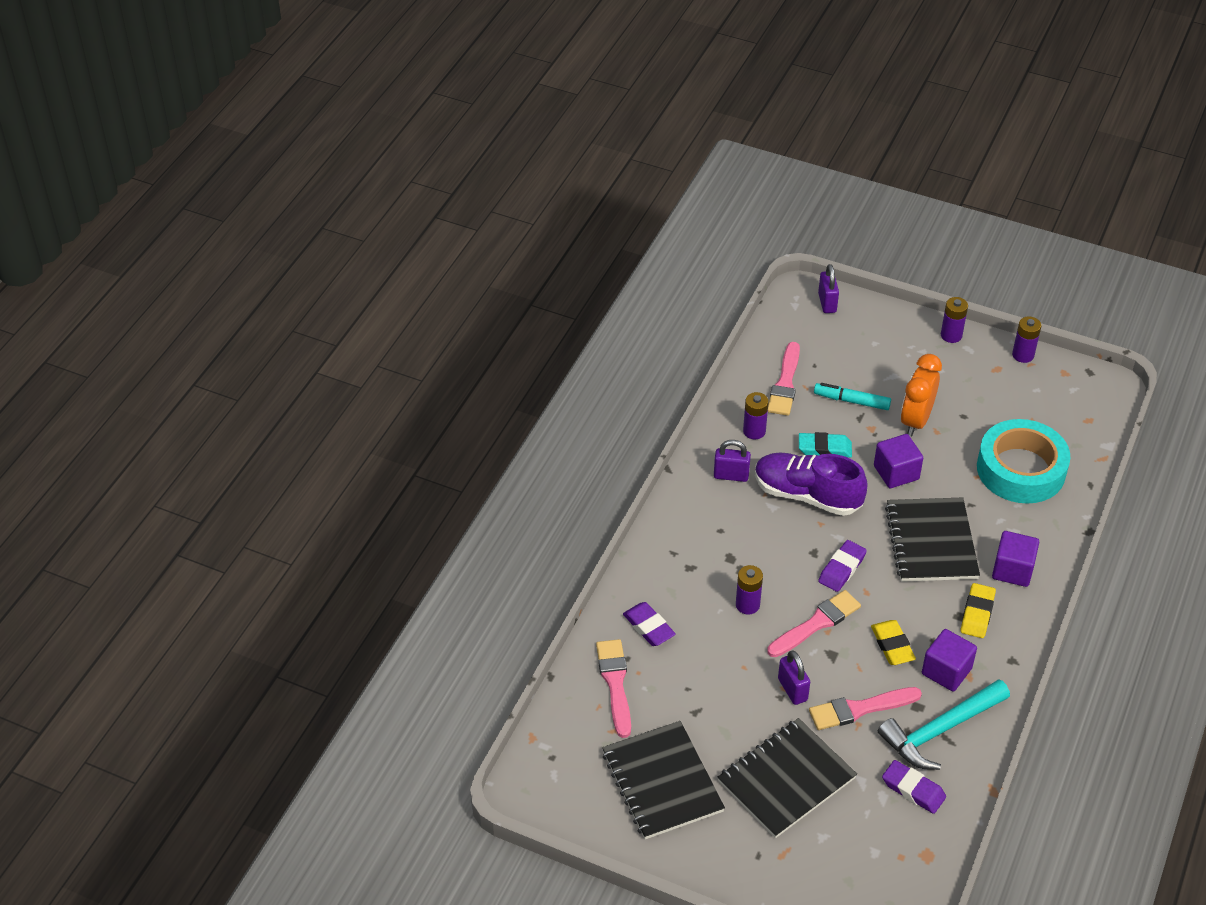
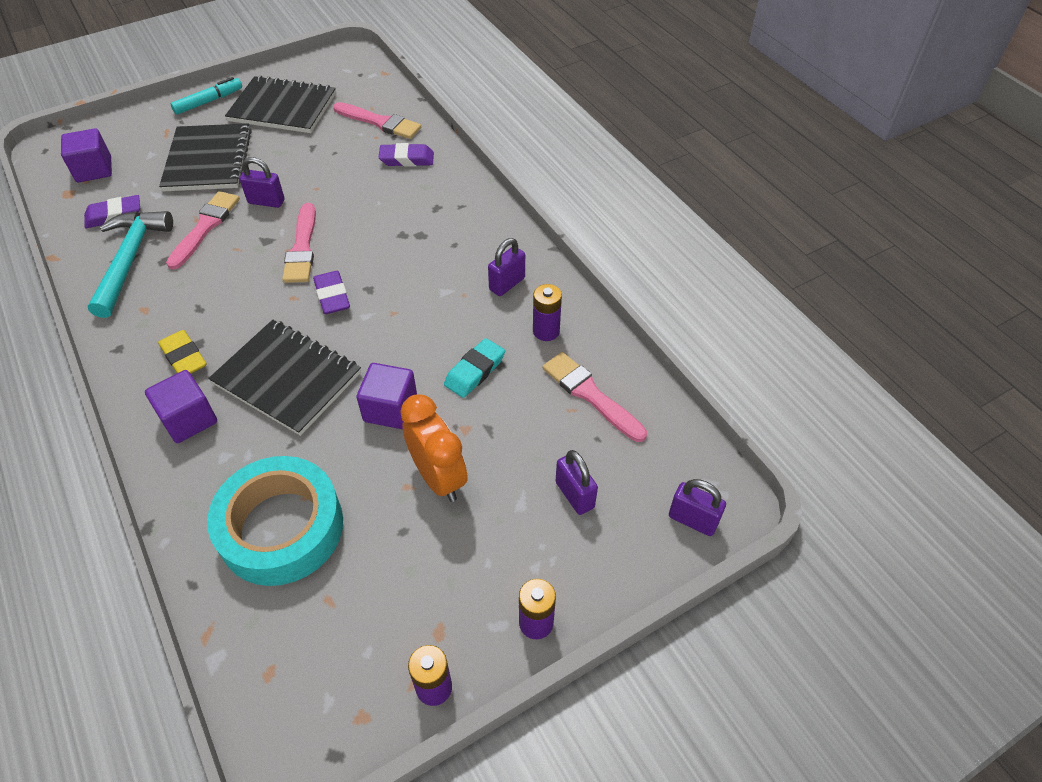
camera: 125 degrees right, 5 degrees up
purple battery [736,565,763,614] -> none
purple shoe [755,452,868,516] -> none
turquoise marker [814,383,891,410] -> turquoise marker moved to [170,77,242,115]
yellow eraser [871,620,916,665] -> none
purple cube [922,629,977,691] -> purple cube moved to [61,128,112,182]
none -> purple padlock [556,450,598,515]

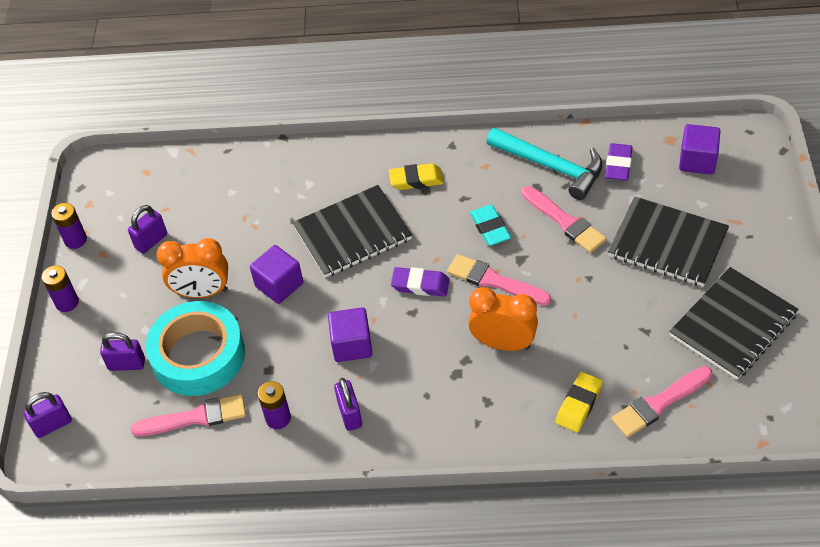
camera: 125 degrees right, 0 degrees up
purple cube [145,370,217,443] -> purple cube moved to [328,307,372,362]
turquoise marker [170,77,242,115] -> none
turquoise tape [207,456,343,586] -> turquoise tape moved to [146,301,245,396]
purple padlock [240,157,285,208] -> purple padlock moved to [128,205,167,254]
purple eraser [379,143,434,167] -> yellow eraser [556,372,603,432]
turquoise eraser [444,338,505,398] -> turquoise eraser moved to [470,205,511,246]
none -> orange clock [468,287,538,351]

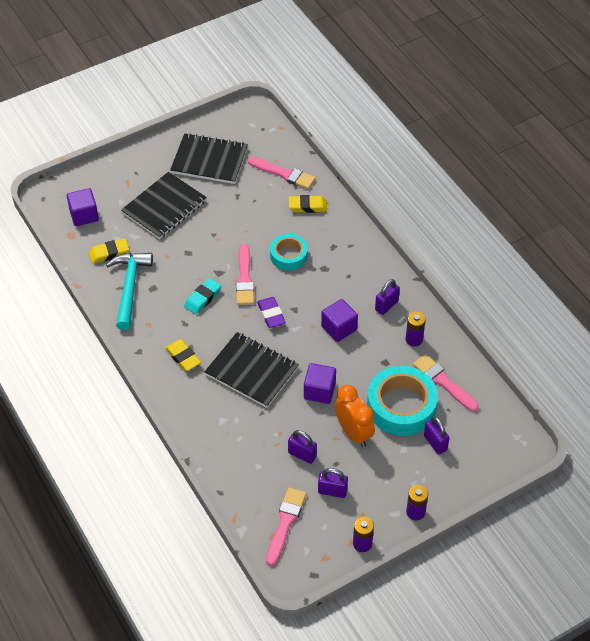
camera: 125 degrees left, 0 degrees up
purple padlock [23,392,72,438] -> purple padlock moved to [288,430,317,464]
orange clock [468,287,538,351] -> turquoise tape [270,234,308,270]
pink brush [521,186,606,253] -> pink brush moved to [266,487,306,566]
purple eraser [605,143,633,181] -> yellow eraser [89,238,129,264]
black notebook [608,197,729,287] -> black notebook turned 45 degrees clockwise [121,172,207,239]

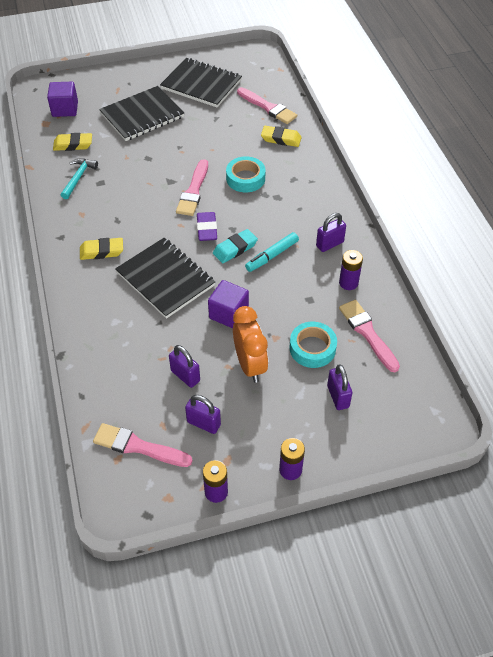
camera: 15 degrees right, 0 degrees up
turquoise hammer [106,253,153,330] -> turquoise hammer [61,159,98,199], size x0.59
yellow eraser [165,339,201,371] -> yellow eraser turned 75 degrees counterclockwise [80,238,123,260]
turquoise eraser [184,278,221,314] -> turquoise eraser moved to [213,229,258,263]
pink brush [266,487,306,566] -> pink brush turned 105 degrees counterclockwise [93,423,192,467]
purple cube [321,299,358,342] -> turquoise marker [245,232,299,272]
turquoise tape [367,366,438,436] -> turquoise tape [290,322,337,368], size x0.59

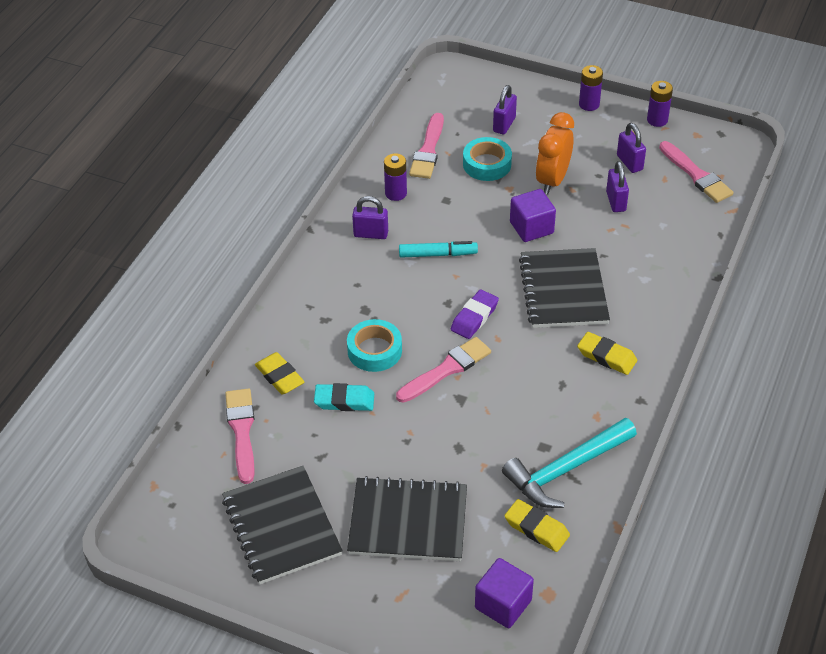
camera: 140 degrees left, 5 degrees down
turquoise hammer [61,159,98,199] -> turquoise hammer [502,418,637,508], size x1.70
turquoise eraser [213,229,258,263] -> turquoise eraser moved to [314,383,374,411]

